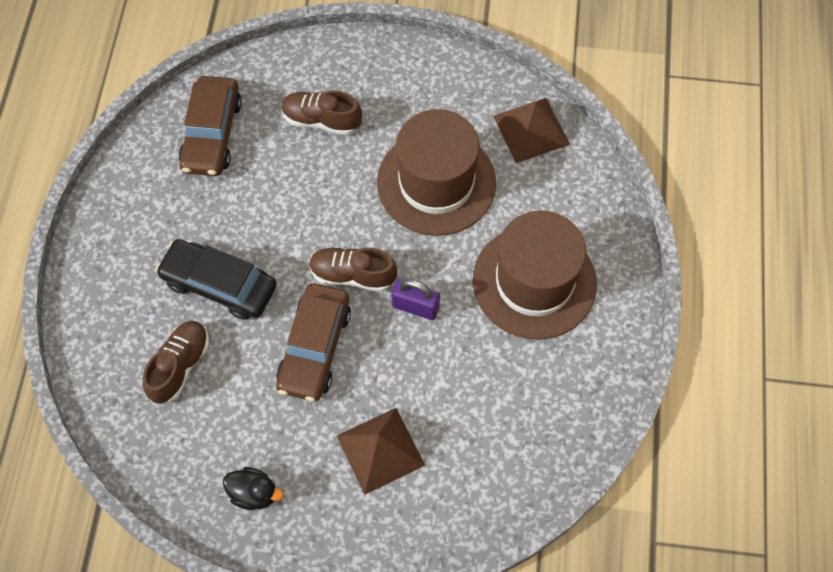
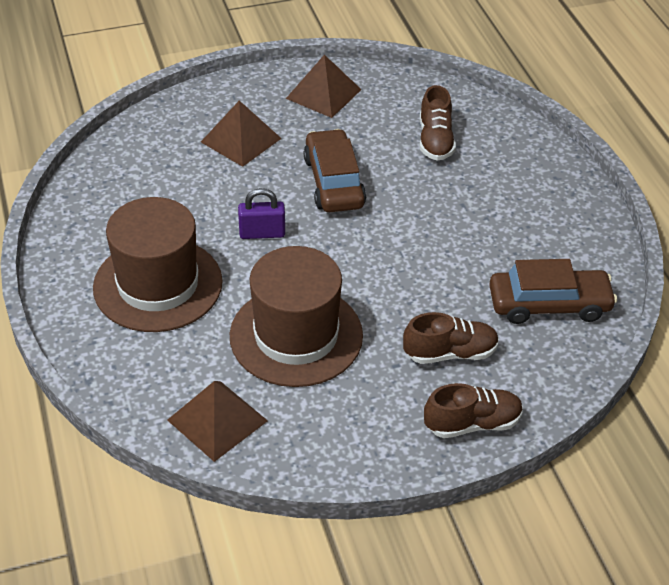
camera: 155 degrees right, 20 degrees down
black car [156,239,277,320] -> none
brown car [179,76,242,176] -> brown car turned 105 degrees clockwise [489,259,617,324]
black duck [223,467,283,510] -> brown pyramid [286,55,362,118]
brown shoe [309,247,397,292] -> brown shoe moved to [424,383,523,438]

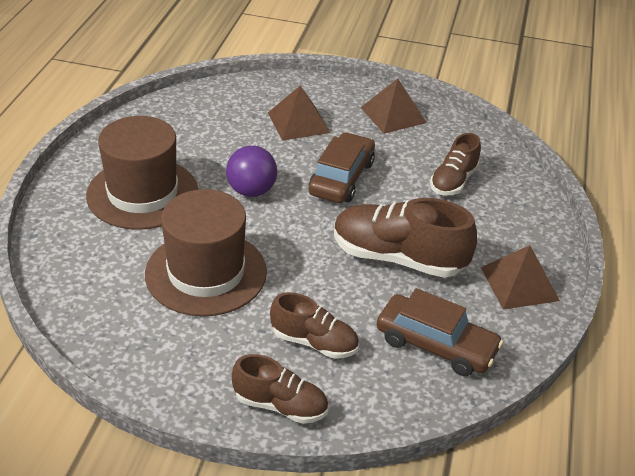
camera: 30 degrees right, 5 degrees down
brown pyramid [167,381,268,462] -> brown pyramid moved to [481,245,560,310]
purple padlock [238,188,285,239] -> purple ball [226,146,277,197]
none -> brown shoe [334,198,477,278]

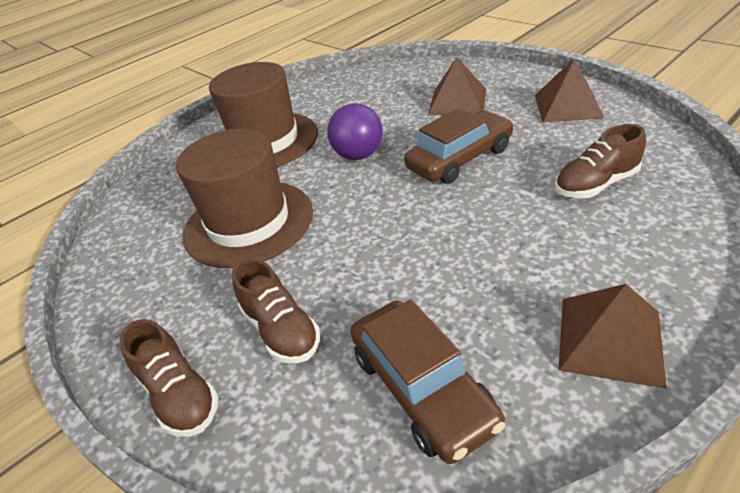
camera: 40 degrees right, 0 degrees up
brown shoe [334,198,477,278] -> none

